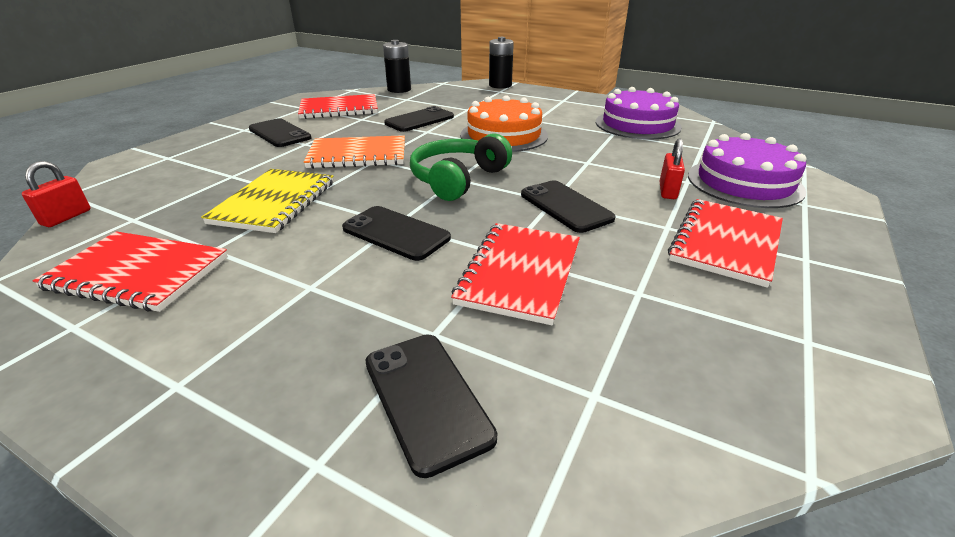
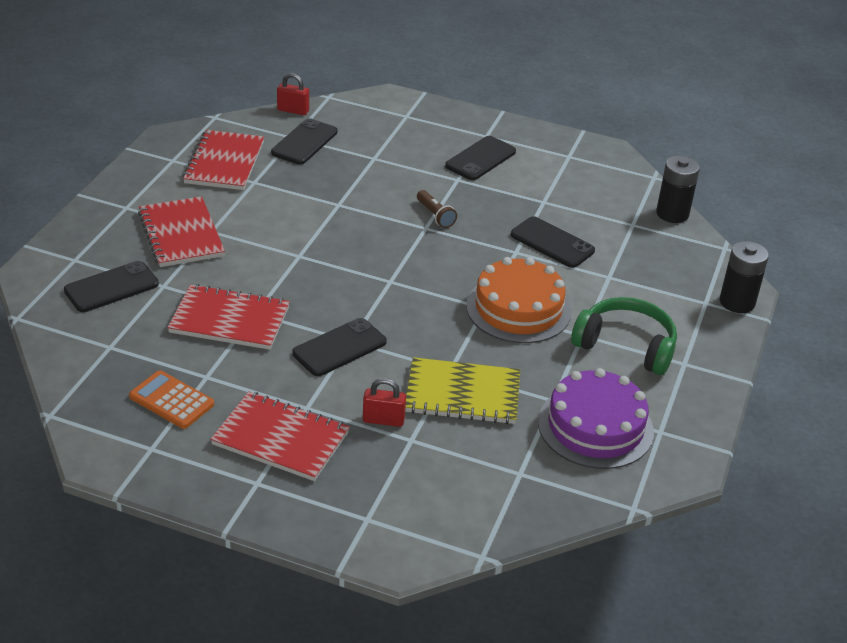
camera: 80 degrees right, 5 degrees up
yellow notebook [201,169,333,233] -> yellow notebook moved to [405,357,520,424]
red notebook [298,94,378,119] -> red notebook moved to [138,196,225,267]
orange notebook [304,135,405,169] -> brown flashlight [417,190,457,228]
black phone [342,206,451,261] -> black phone moved to [271,118,338,165]
green headphones [410,133,512,201] -> green headphones moved to [571,297,677,375]
purple cake [688,133,806,208] -> none
none -> orange calculator [129,370,214,429]

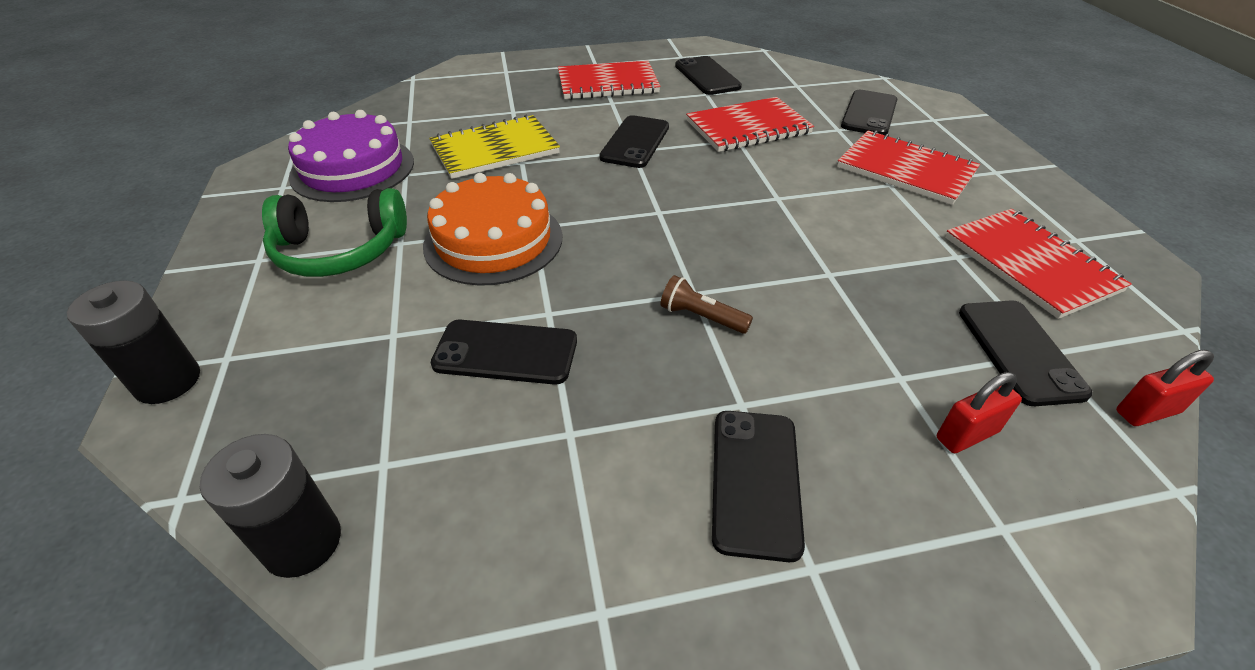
camera: 150 degrees right, 5 degrees up
orange calculator [129,370,214,429] -> black phone [675,56,742,95]
red padlock [363,378,406,427] -> red padlock moved to [937,372,1022,453]

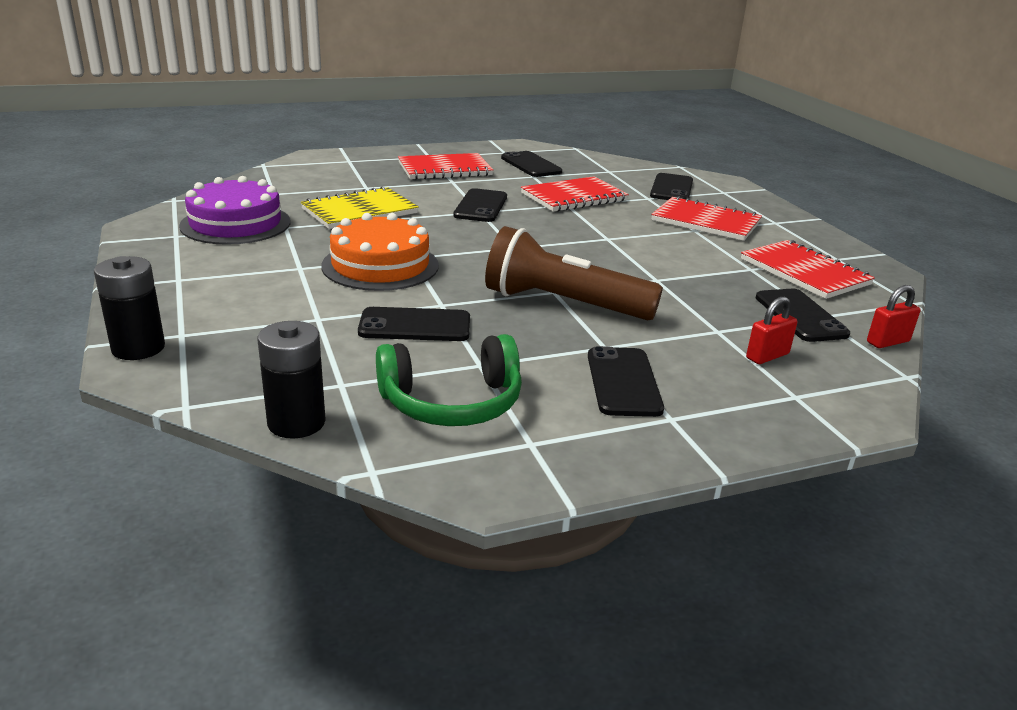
camera: 10 degrees left, 15 degrees down
green headphones [262,188,407,277] -> green headphones moved to [376,334,522,426]
brown flashlight [660,275,753,334] -> brown flashlight [485,226,663,320], size x2.40

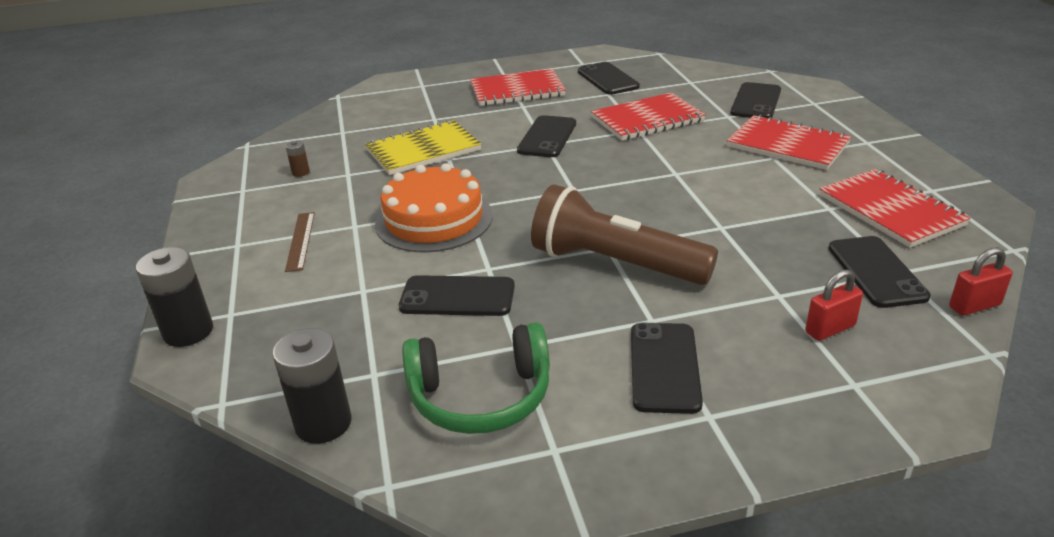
camera: 10 degrees right, 5 degrees up
purple cake [179,176,290,245] -> brown battery [285,141,310,177]
none -> brown ruler [285,212,315,272]

